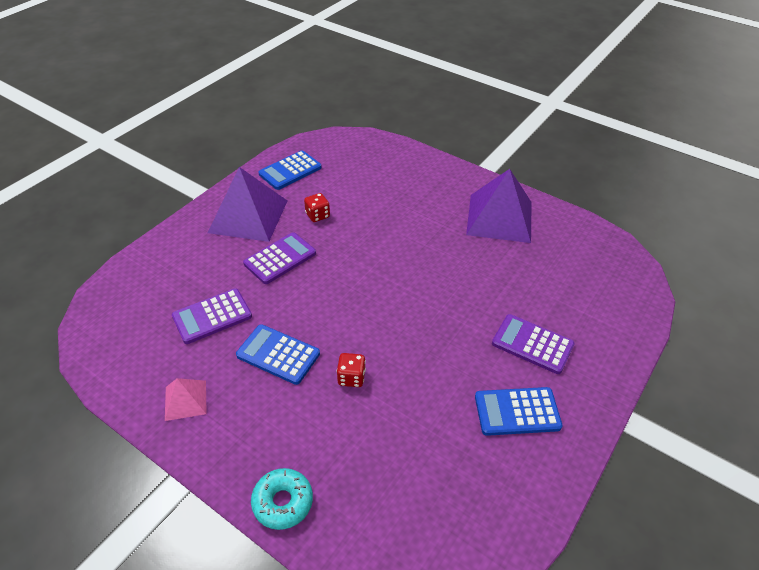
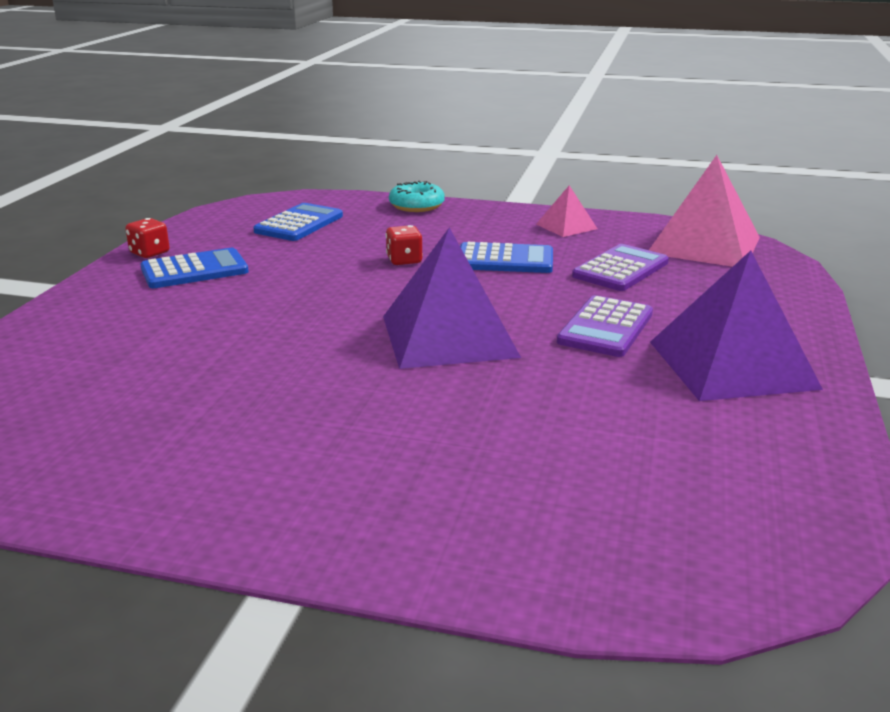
camera: 160 degrees right, 20 degrees down
blue calculator [259,150,322,190] -> blue calculator moved to [253,203,343,241]
red dice [304,193,330,222] -> red dice moved to [125,218,170,258]
purple pyramid [466,169,532,243] -> purple pyramid moved to [383,227,521,369]
purple calculator [492,314,575,374] -> none
none -> pink pyramid [649,155,760,267]

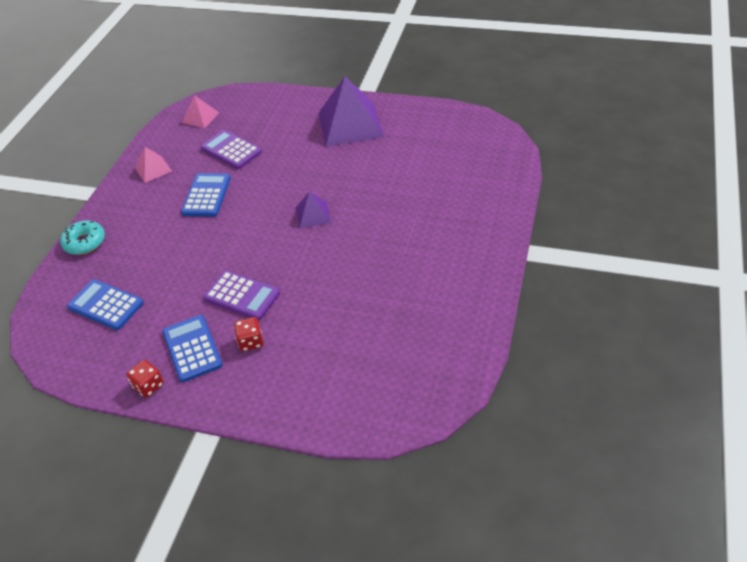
camera: 85 degrees left, 20 degrees up
purple pyramid [383,227,521,369] -> purple pyramid [296,192,331,229], size x0.49
red dice [386,225,423,265] -> red dice moved to [234,317,264,351]
purple calculator [557,295,653,357] -> purple calculator moved to [203,271,280,320]
pink pyramid [649,155,760,267] -> pink pyramid [182,95,219,128], size x0.49

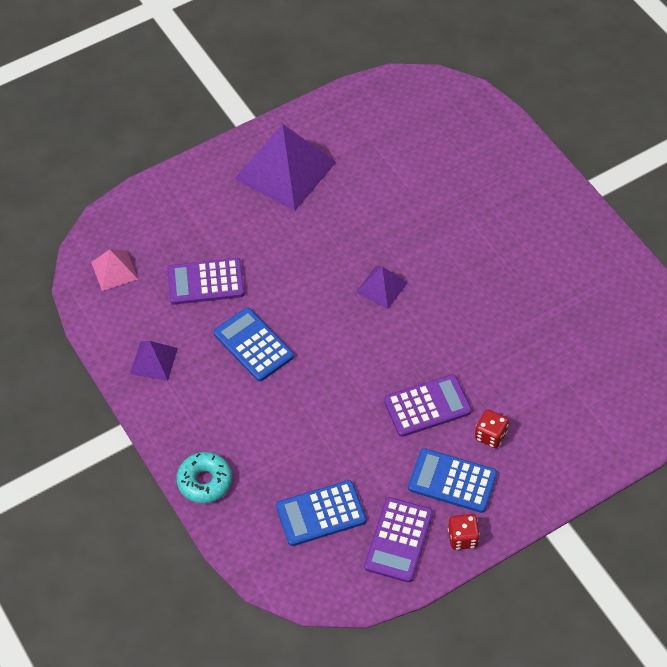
camera: 50 degrees left, 10 degrees up
pink pyramid [135,147,172,183] -> purple pyramid [130,341,178,381]
none -> purple calculator [364,497,433,583]

